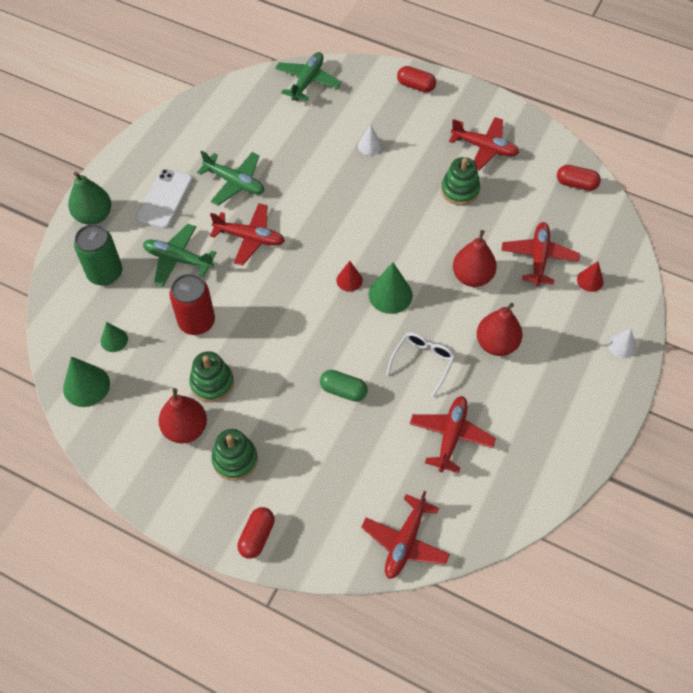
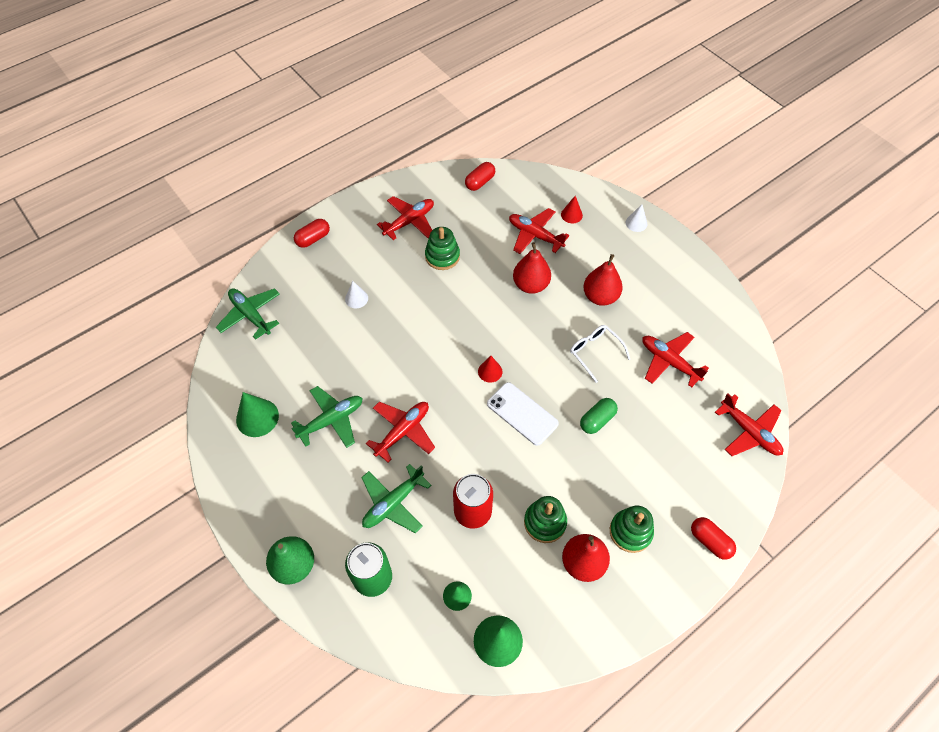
camera: 65 degrees left, 0 degrees up
white phone [136,169,192,229] -> white phone moved to [487,382,559,446]
green cone [369,262,413,314] -> green cone moved to [236,392,279,437]

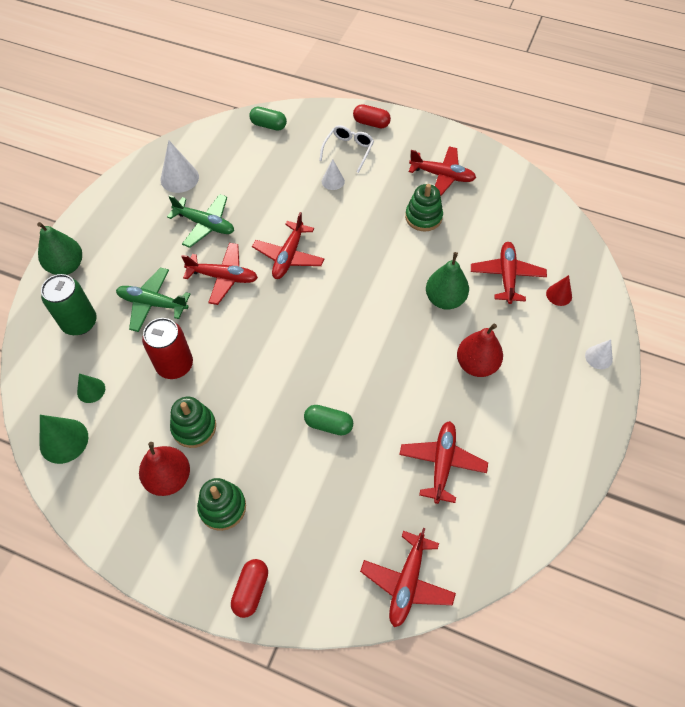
camera: 60 degrees right, 0 degrees up
green plane [216,288,280,340] -> green capsule [249,107,287,131]
green cone [236,392,279,437] -> white cone [161,140,199,193]
red capsule [465,162,495,191] -> none
red cone [478,356,503,383] -> none
white phone [487,382,559,446] -> none
red pear [513,242,551,294] -> green pear [426,252,469,310]
white glasses [570,325,630,383] -> white glasses moved to [319,125,374,173]
none -> red plane [252,212,324,279]

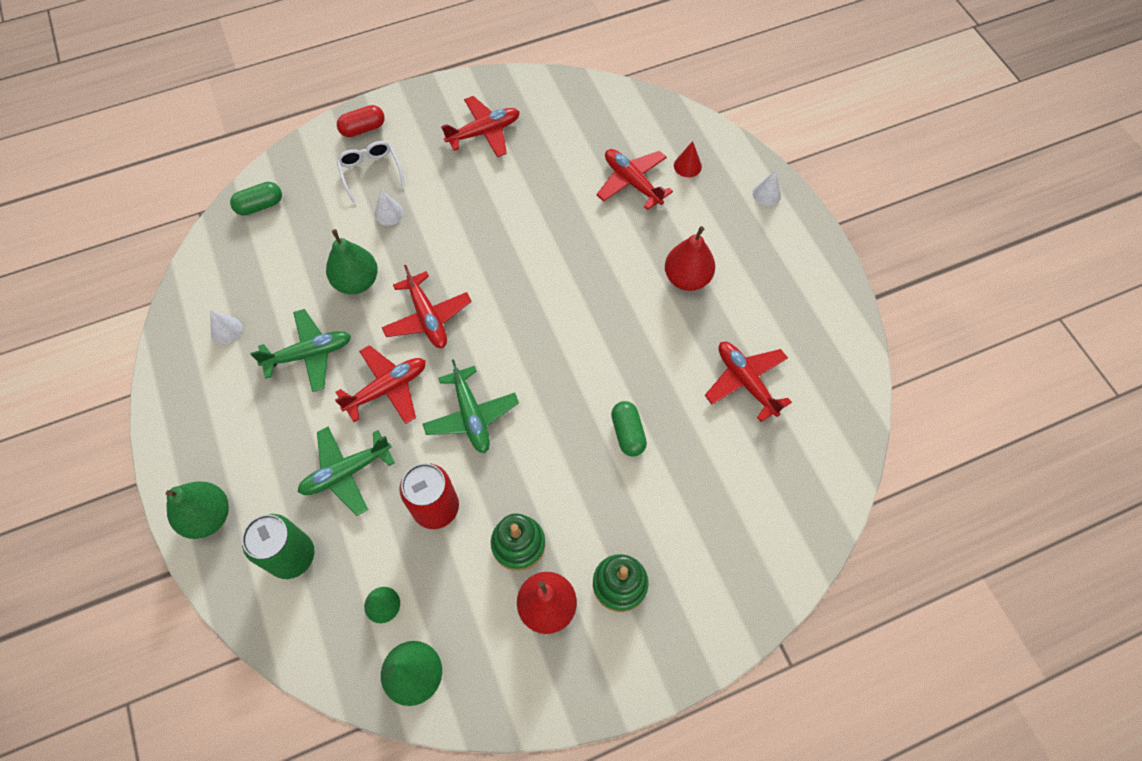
camera: 45 degrees left, 5 degrees up
white cone [161,140,199,193] -> white cone [210,310,242,344], size x0.60
red capsule [231,559,268,618] -> none
green capsule [304,405,353,436] -> green capsule turned 75 degrees counterclockwise [611,401,647,457]
red plane [360,528,456,627] -> none
green stacking toy [405,184,443,231] -> none
green pear [426,252,469,310] -> green pear moved to [326,229,378,294]
none -> green plane [423,359,519,453]

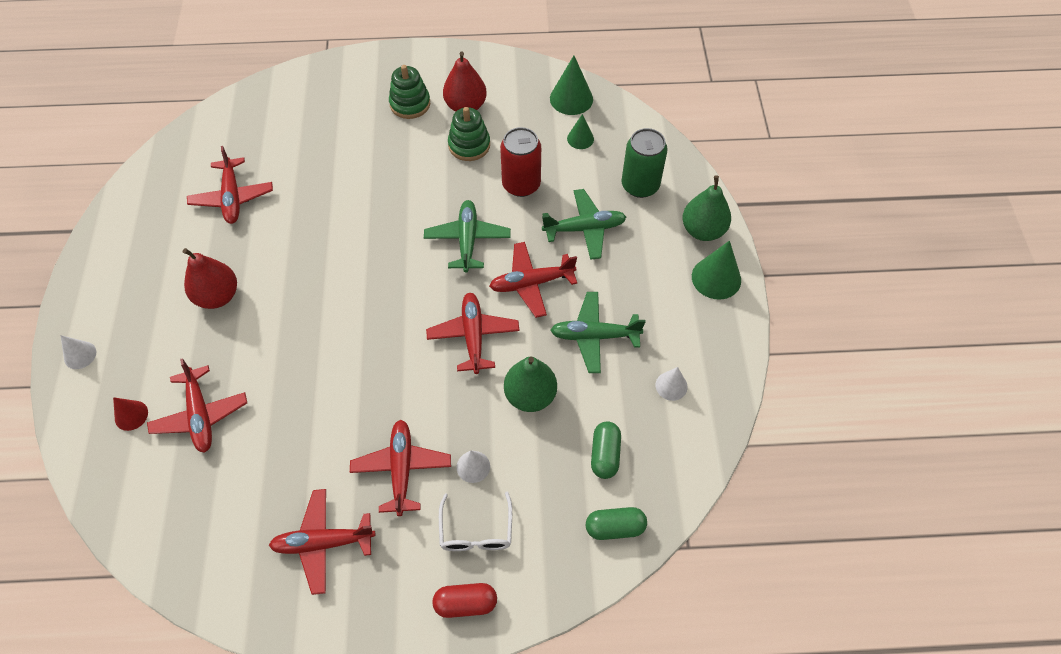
camera: 160 degrees left, 5 degrees down
green capsule [611,401,647,457] -> green capsule moved to [591,421,621,479]
none -> red plane [350,420,451,516]
none -> green cone [692,240,741,300]

